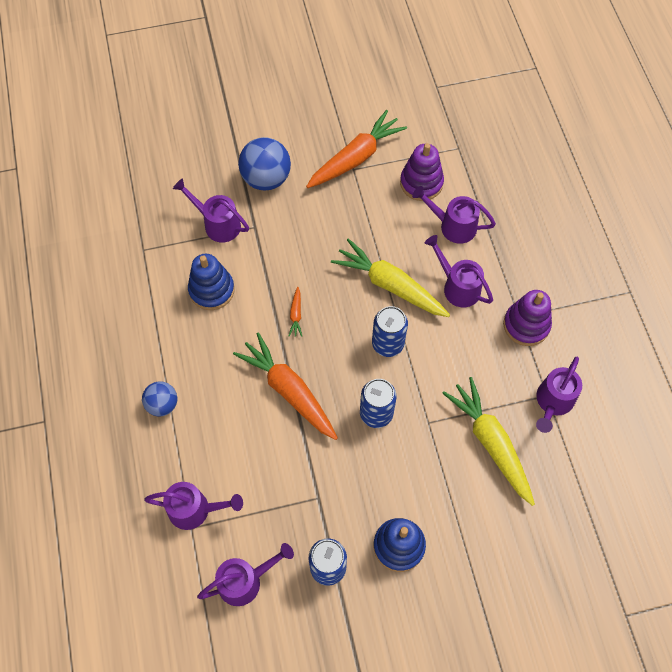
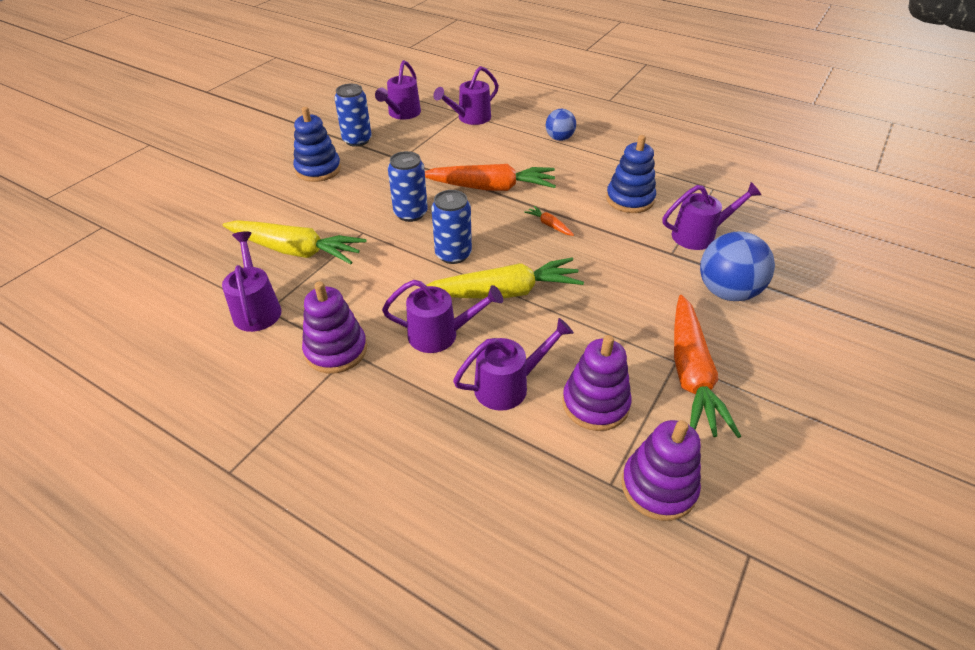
camera: 135 degrees right, 20 degrees down
none -> purple stacking toy [622,420,701,521]

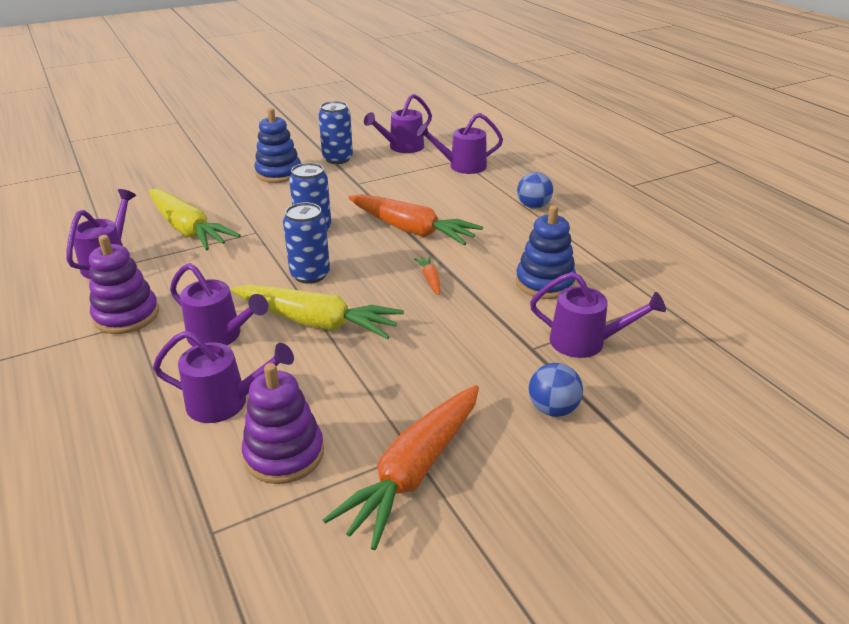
camera: 30 degrees right, 10 degrees down
purple stacking toy [622,420,701,521] -> none
blue ball [700,231,775,301] -> blue ball [528,363,583,417], size x0.60

